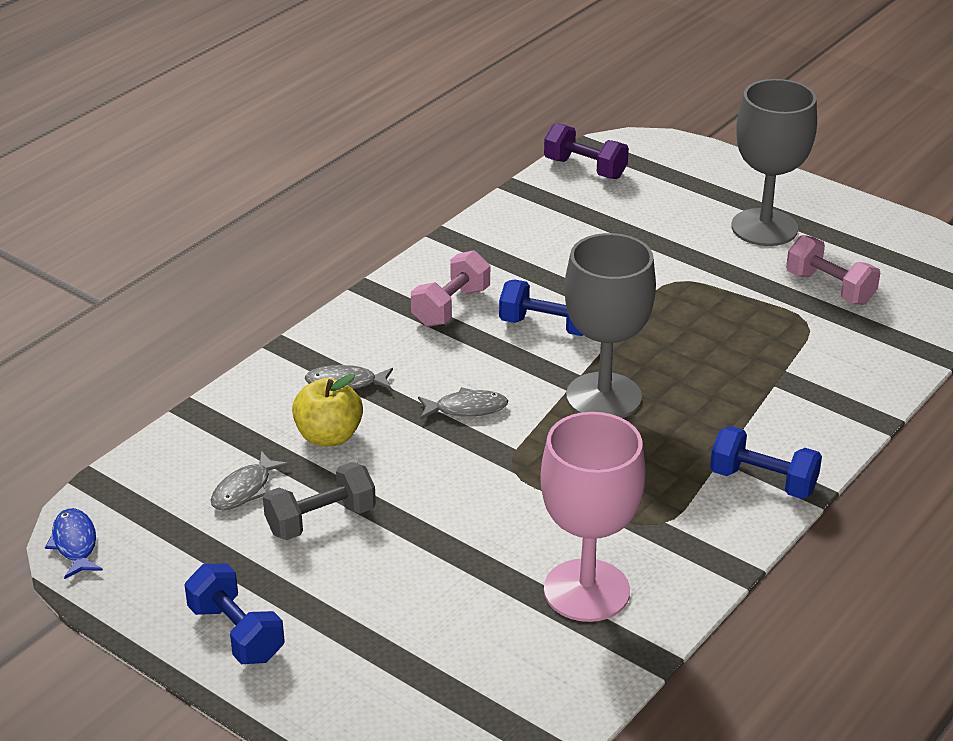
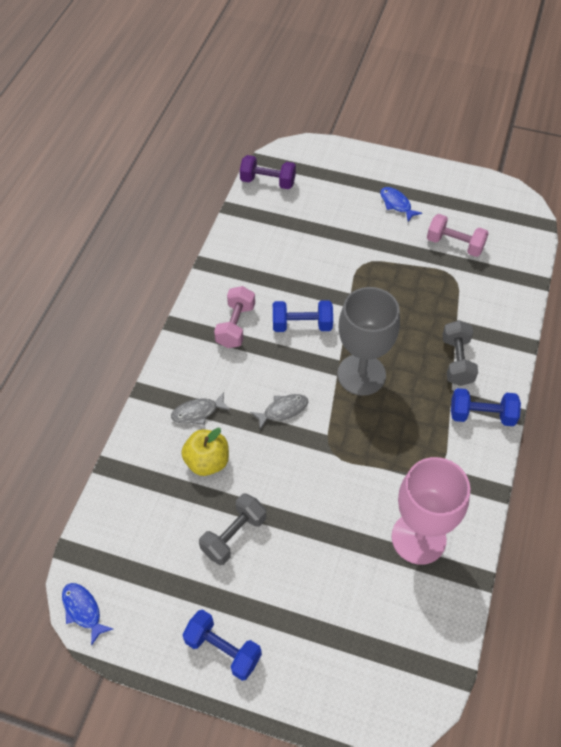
camera: 20 degrees left, 20 degrees up
grey fish [211,451,289,510] -> none
grey goblet [731,79,817,246] -> blue fish [380,187,422,222]
none -> grey dumbbell [442,320,478,386]

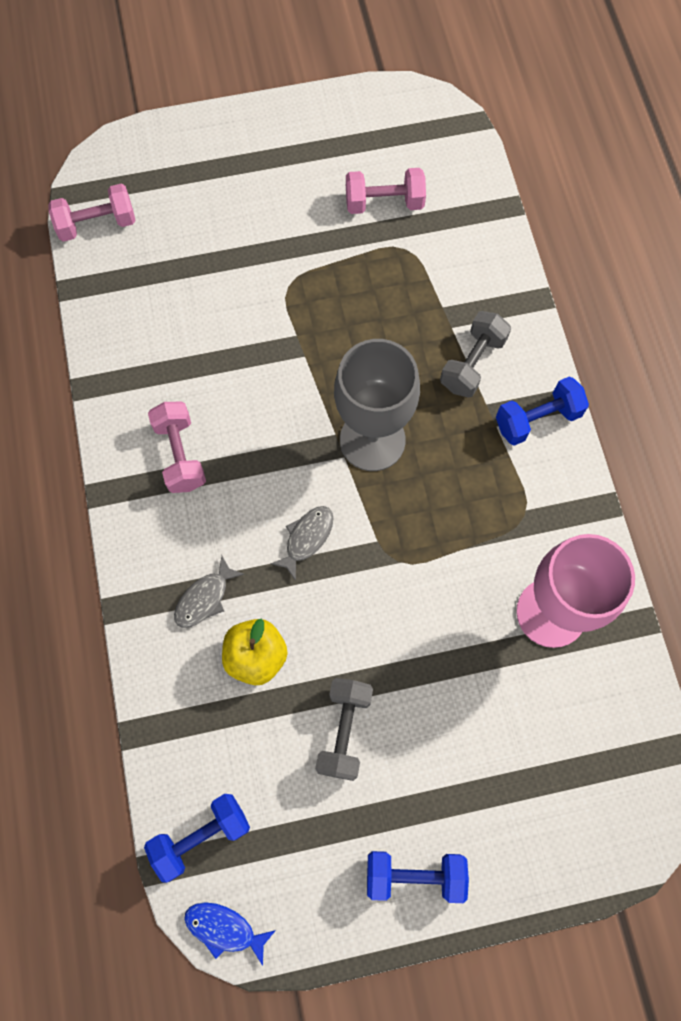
camera: 30 degrees left, 15 degrees up
purple dumbbell [240,155,296,189] -> pink dumbbell [48,184,136,242]
blue dumbbell [273,300,333,332] -> blue dumbbell moved to [144,794,250,883]
blue fish [380,187,422,222] -> none
grey dumbbell [442,320,478,386] -> grey dumbbell turned 60 degrees clockwise [440,311,511,398]

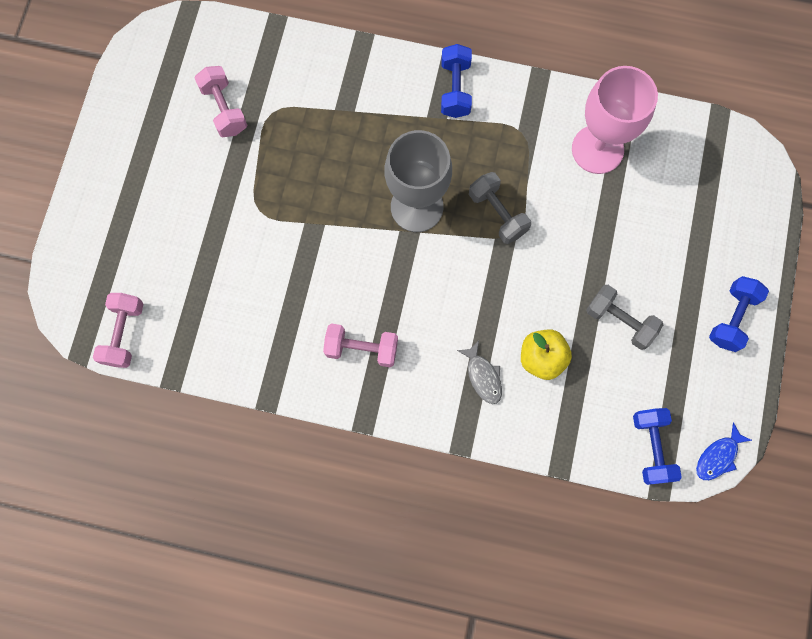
camera: 65 degrees left, 5 degrees up
grey fish [270,506,333,581] -> none
pink dumbbell [346,168,426,214] -> pink dumbbell turned 45 degrees counterclockwise [194,66,247,137]
grey dumbbell [440,311,511,398] -> grey dumbbell moved to [469,172,531,244]

